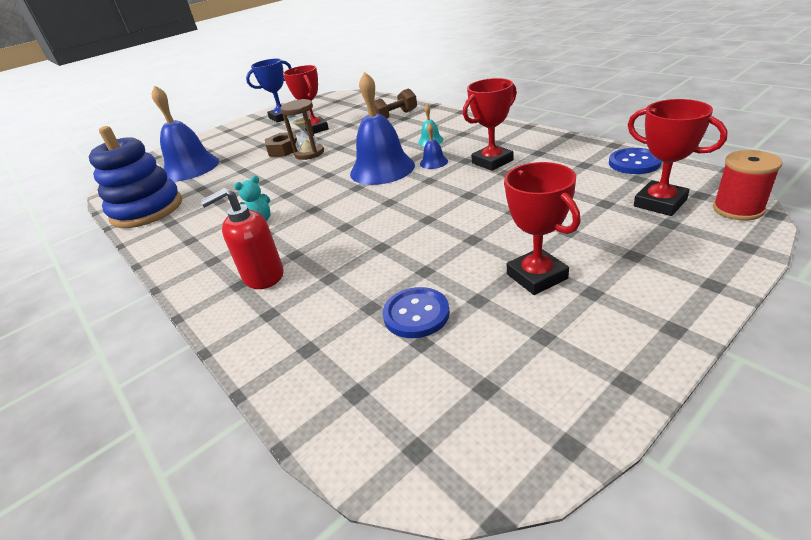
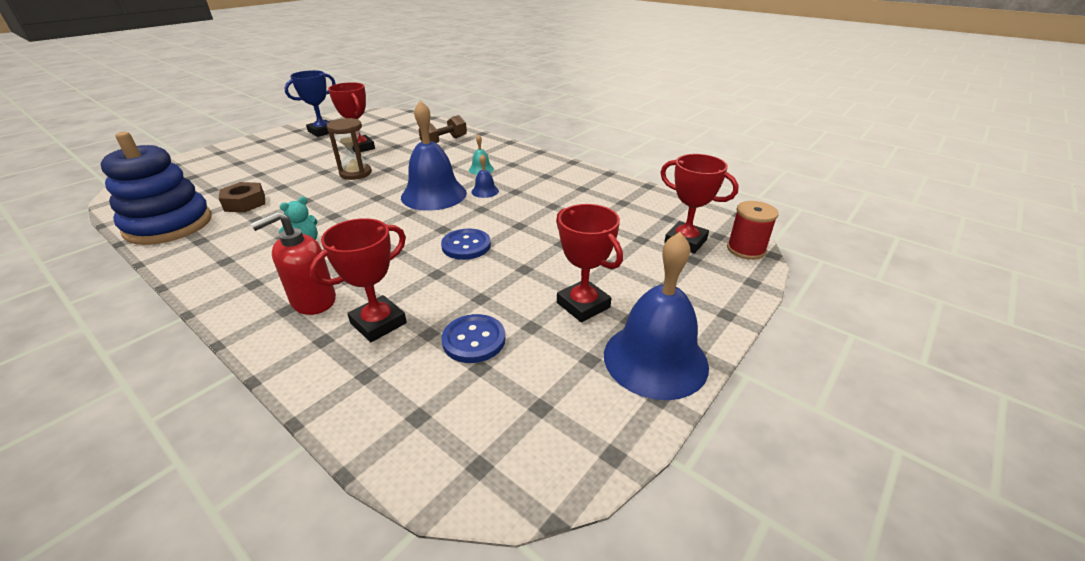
camera: 15 degrees left, 0 degrees up
blue bell [152,85,219,181] -> blue bell moved to [604,232,709,400]
brown nut [265,132,297,157] -> brown nut moved to [219,182,265,213]
red trophy [463,78,517,171] -> red trophy moved to [310,218,407,342]
blue button [609,148,662,174] -> blue button moved to [441,228,491,260]

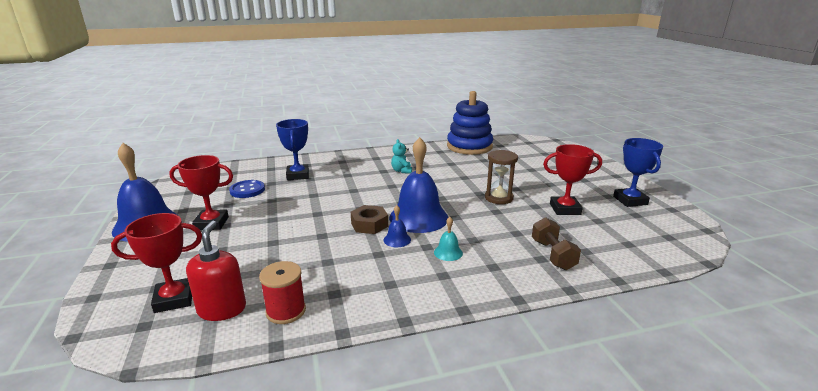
camera: 125 degrees right, 10 degrees down
brown nut [219,182,265,213] -> brown nut moved to [351,205,388,234]
red soap dispenser [250,211,336,315] -> red soap dispenser moved to [186,221,246,321]
red trophy [310,218,407,342] -> blue trophy [276,119,309,180]
blue button [441,228,491,260] -> none
red spool [727,201,779,260] -> red spool moved to [259,261,306,324]

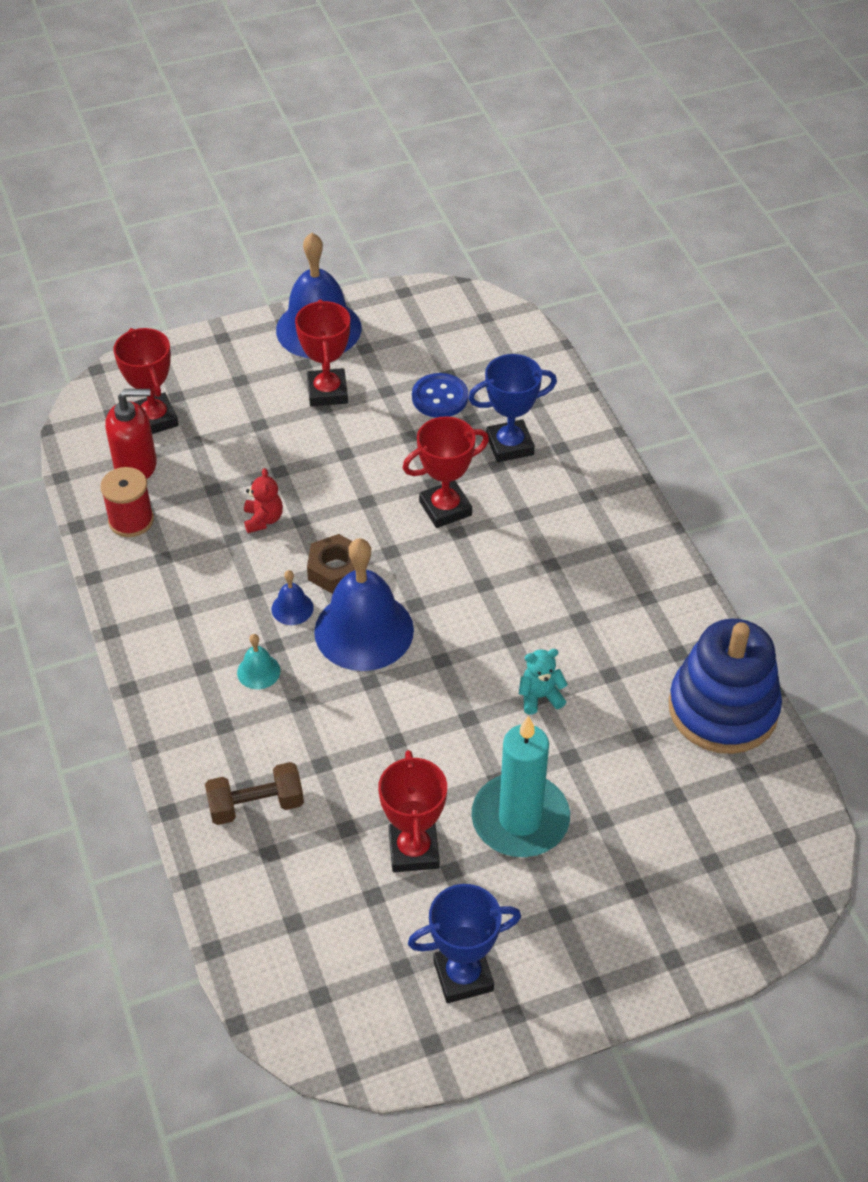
camera: 85 degrees right, 25 degrees up
turquoise teddy bear [391,139,412,173] -> turquoise teddy bear moved to [519,649,568,715]
brown hourglass [485,150,518,204] -> none
none -> red teddy bear [244,468,283,533]
none -> red trophy [403,416,489,528]
none -> turquoise candle [471,716,570,857]

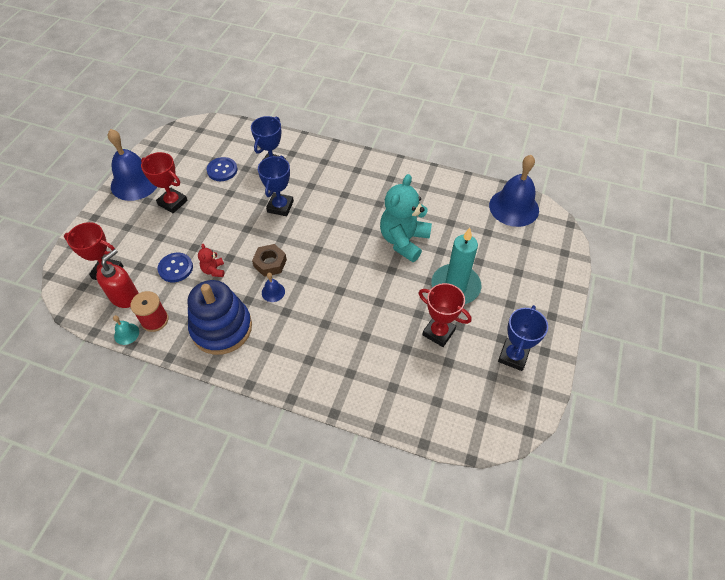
camera: 50 degrees left, 5 degrees up
brown dumbbell [205,762,304,825] -> none
turquoise bell [237,634,280,689] -> turquoise bell moved to [113,315,139,345]
red teddy bear [244,468,283,533] -> red teddy bear turned 135 degrees counterclockwise [198,244,224,277]
blue bell [314,538,414,671] -> blue bell moved to [489,155,539,227]
red trophy [403,416,489,528] -> blue trophy [258,156,294,216]
turquoise teddy bear [519,649,568,715] -> turquoise teddy bear [380,174,432,262], size x2.23
blue stacking toy [669,619,782,754] -> blue stacking toy moved to [188,280,252,355]
none -> blue button [158,253,193,282]

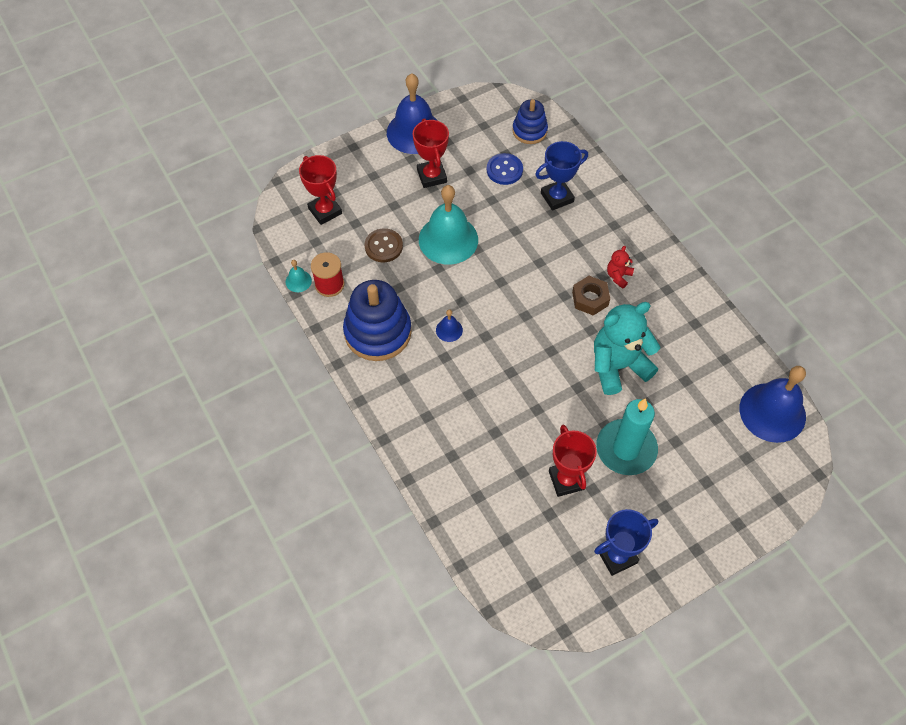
camera: 40 degrees right, 5 degrees up
red soap dispenser [96,249,139,308] -> none
blue button [158,253,193,282] -> brown button [364,228,403,262]
red teddy bear [198,244,224,277] -> red teddy bear moved to [607,246,634,289]
brown nut [252,244,287,277] -> brown nut moved to [572,276,610,315]
blue trophy [258,156,294,216] -> none
none -> turquoise bell [419,185,478,265]
none -> blue stacking toy [512,99,548,144]

